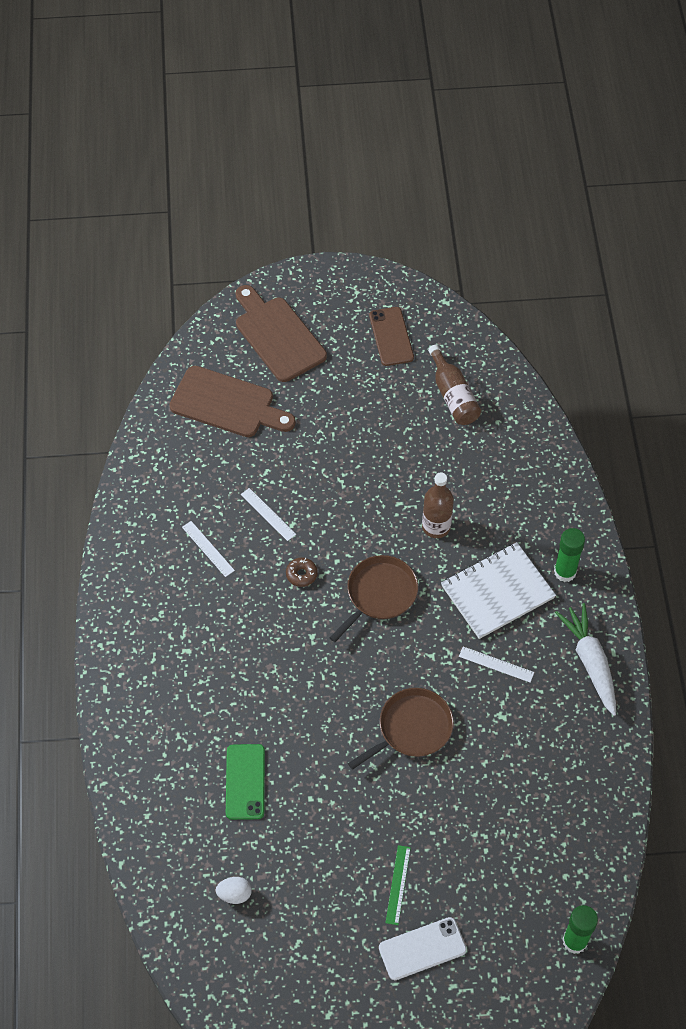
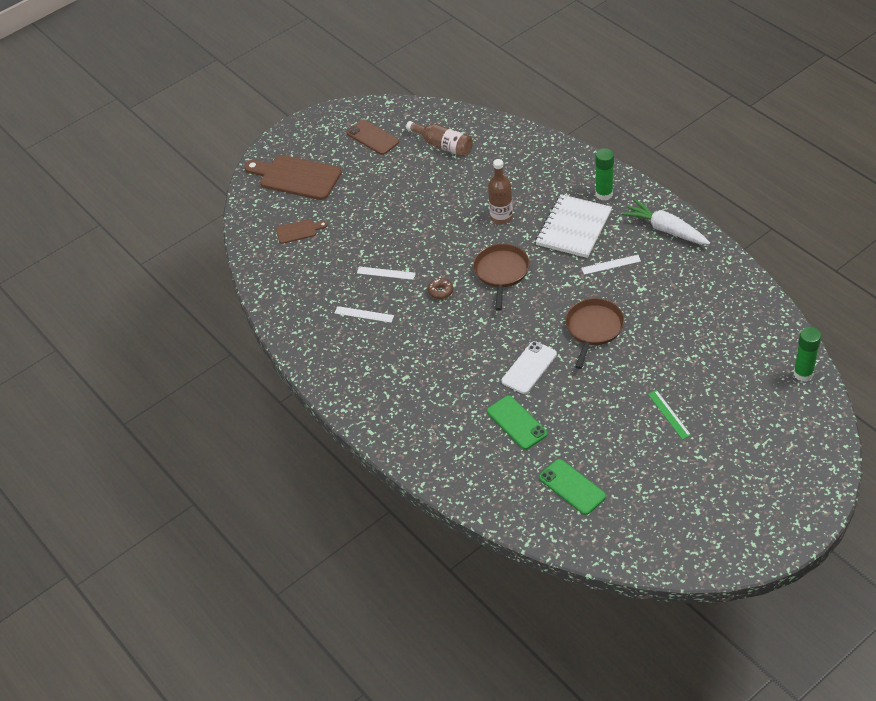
camera: 30 degrees left, 10 degrees down
brown cutting board [169,366,296,437] -> brown cutting board [276,219,328,244], size x0.50
white egg [216,877,252,904] -> green phone [539,459,606,515]
white phone [379,917,467,980] -> white phone moved to [502,341,557,394]

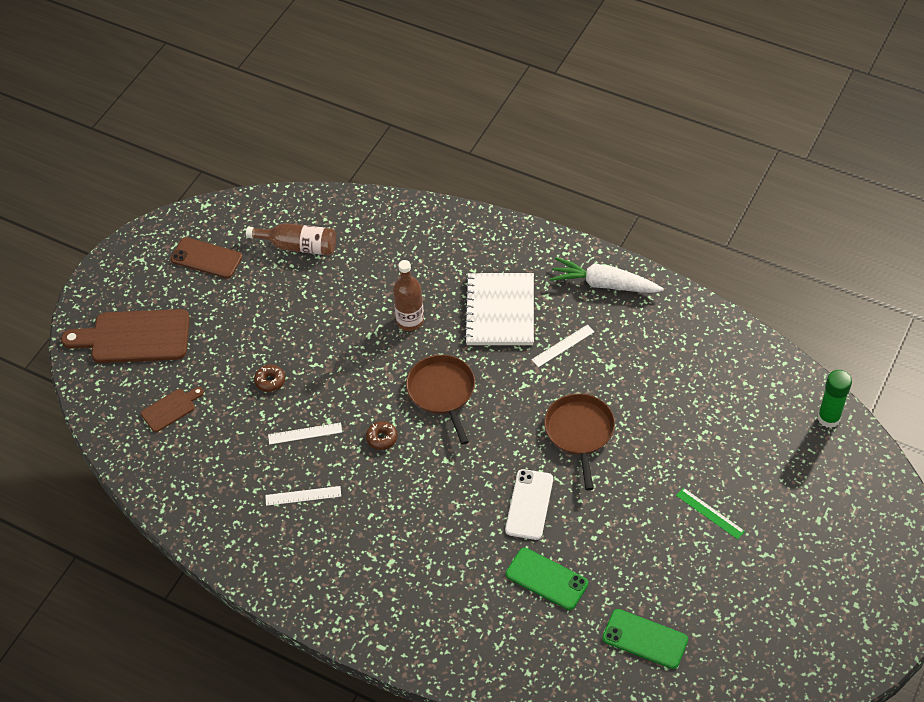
camera: 25 degrees left, 5 degrees up
green glue stick [595,148,614,200] -> none
none -> brown donut [254,364,285,392]

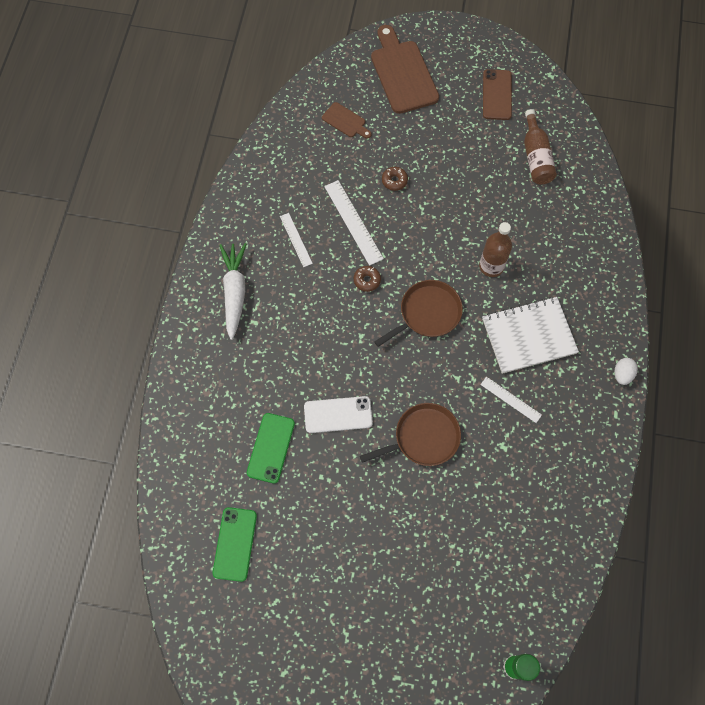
camera: 70 degrees right, 15 degrees up
white ruler [268,422,342,445] -> white ruler [324,180,384,266], size x1.62
white carrot [550,257,664,293] -> white carrot moved to [219,243,246,340]
green ruler [676,488,745,540] -> none
none -> white egg [614,358,638,385]

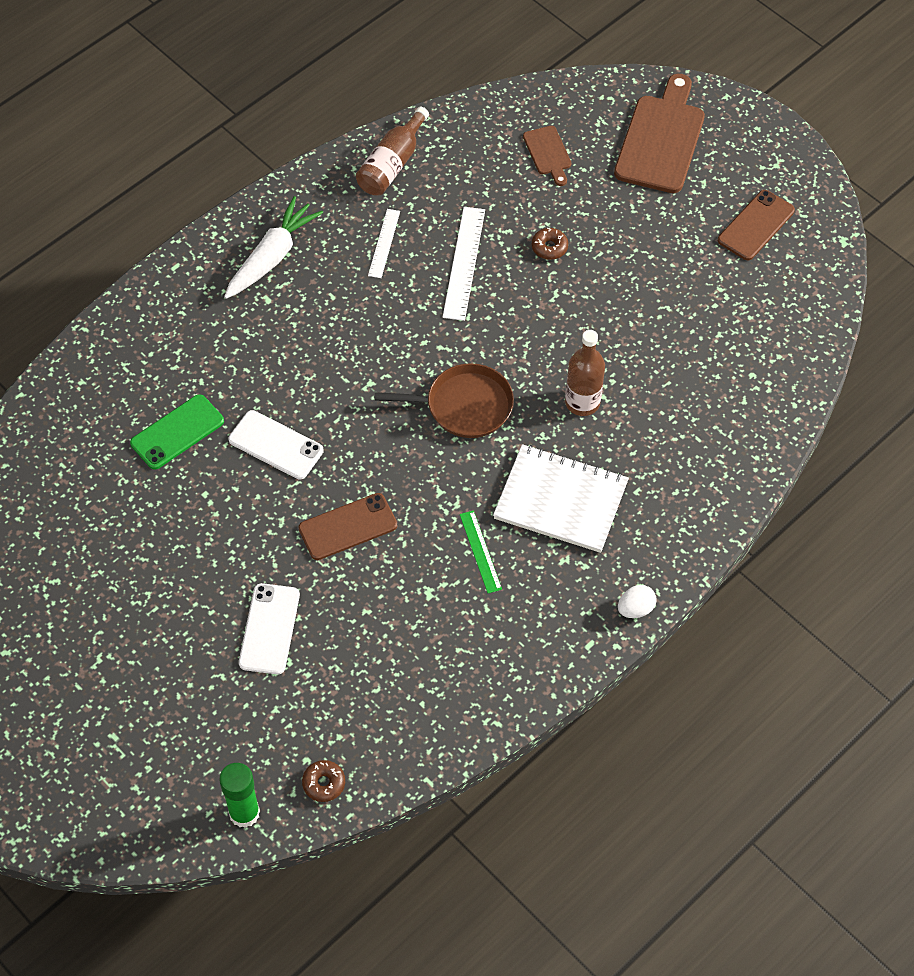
camera: 35 degrees right, 10 degrees down
green phone [212,507,257,582] -> none
brown donut [354,266,381,292] -> brown donut moved to [302,760,345,802]
brown pan [360,403,461,466] -> brown phone [298,493,397,560]
white ruler [480,377,542,423] -> green ruler [460,510,502,593]
brown bottle [524,109,557,184] -> brown bottle moved to [356,107,429,195]
none -> white phone [239,583,300,674]

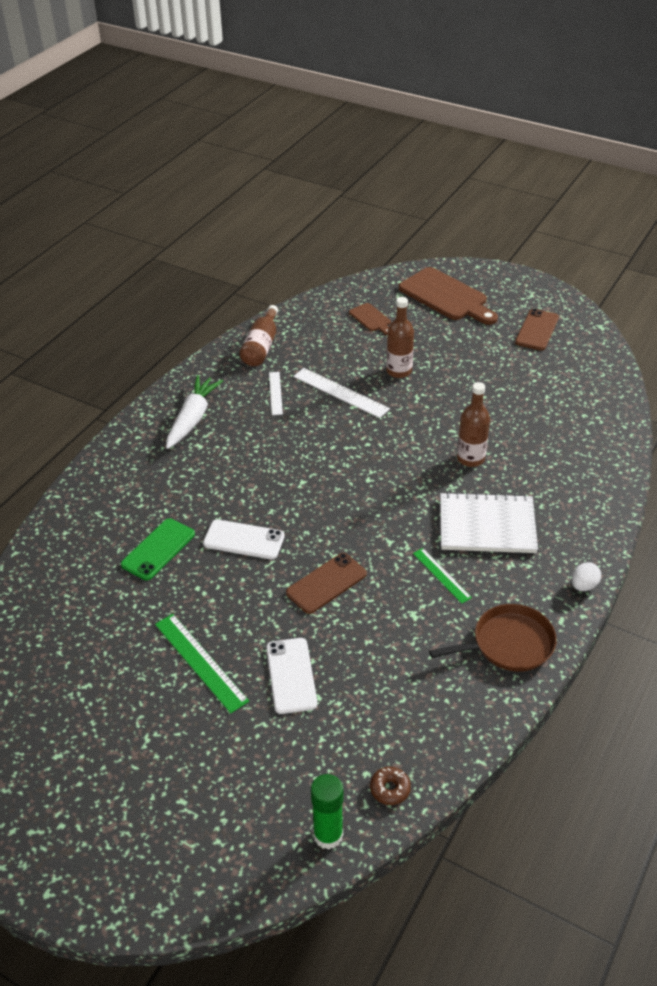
camera: 15 degrees left, 15 degrees down
brown pan [375,363,514,438] -> brown pan moved to [429,604,557,672]
white ruler [443,207,485,321] -> white ruler turned 45 degrees counterclockwise [293,368,390,418]
brown donut [532,228,568,260] -> brown bottle [386,297,414,378]
brown cutting board [614,74,705,193] -> brown cutting board turned 135 degrees clockwise [399,267,498,325]
none -> green ruler [155,614,249,714]

